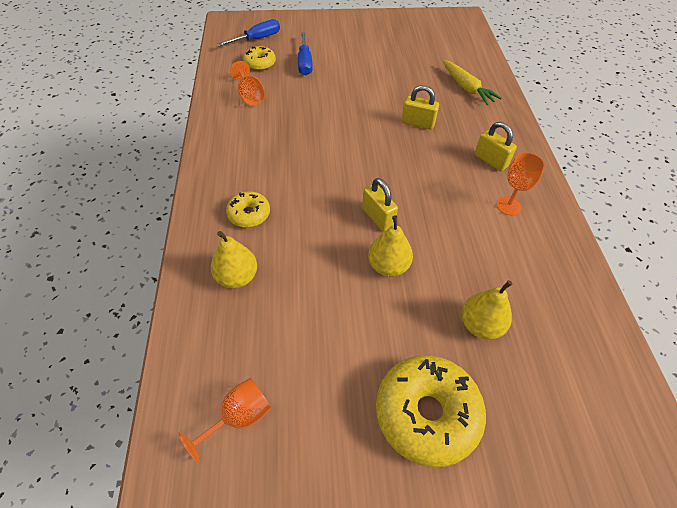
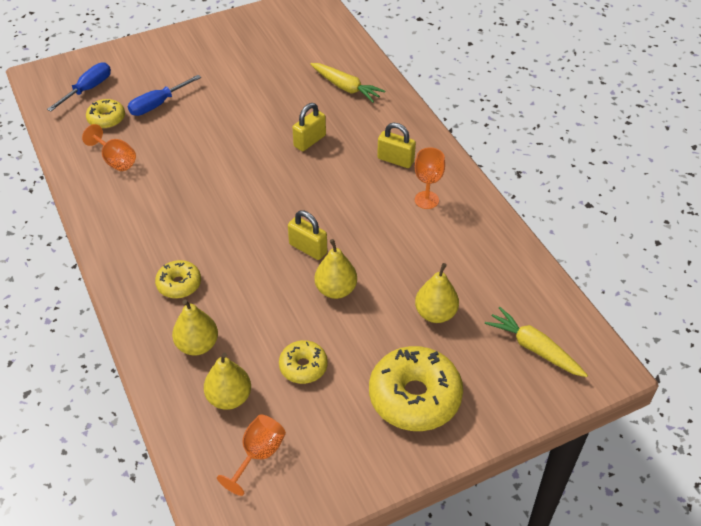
camera: 20 degrees left, 5 degrees down
blue screwdriver [298,32,313,75] -> blue screwdriver turned 75 degrees clockwise [128,75,201,116]
yellow padlock [401,85,439,130] -> yellow padlock turned 45 degrees counterclockwise [292,103,326,151]
none -> yellow pear [204,353,251,410]
none -> yellow donut [279,340,328,384]
none -> yellow carrot [485,307,588,377]

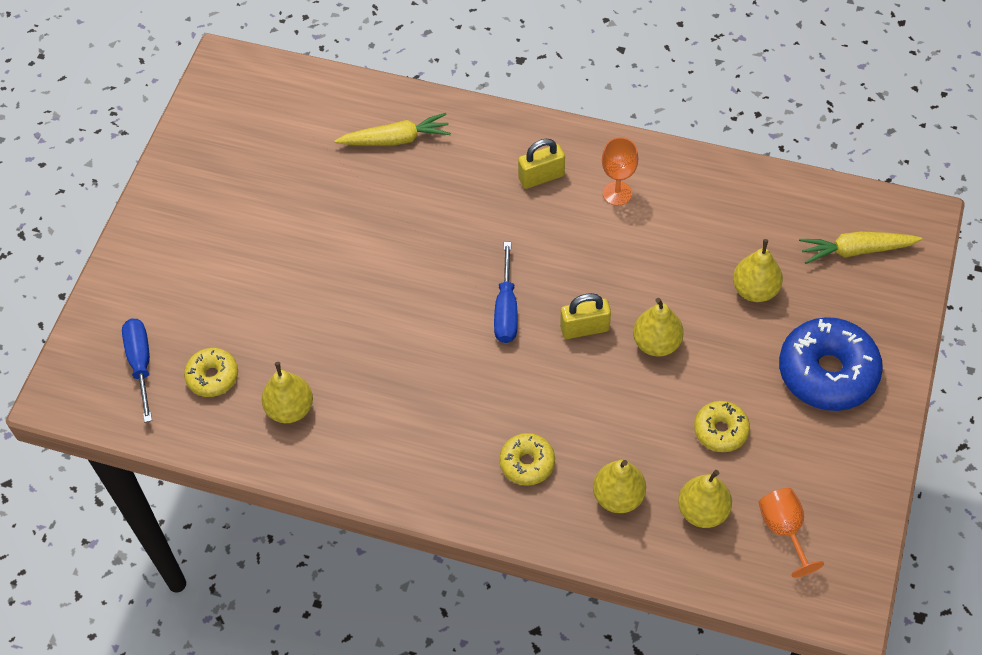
camera: 45 degrees left, 10 degrees up
orange goblet [82,124,136,171] -> yellow pear [261,362,313,423]
blue screwdriver [128,75,201,116] -> blue screwdriver moved to [494,242,518,343]
yellow padlock [292,103,326,151] -> none
yellow donut [369,346,463,431] -> blue donut [779,317,883,411]

